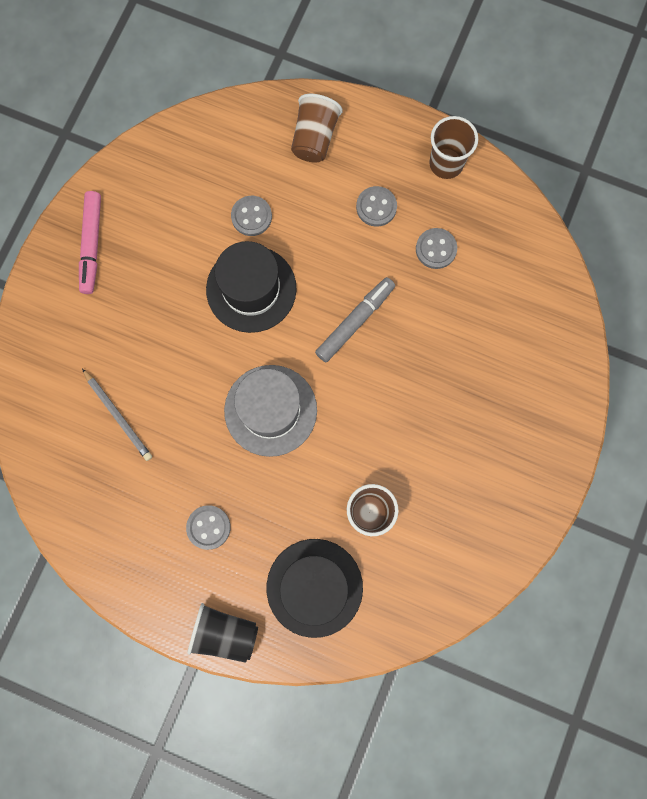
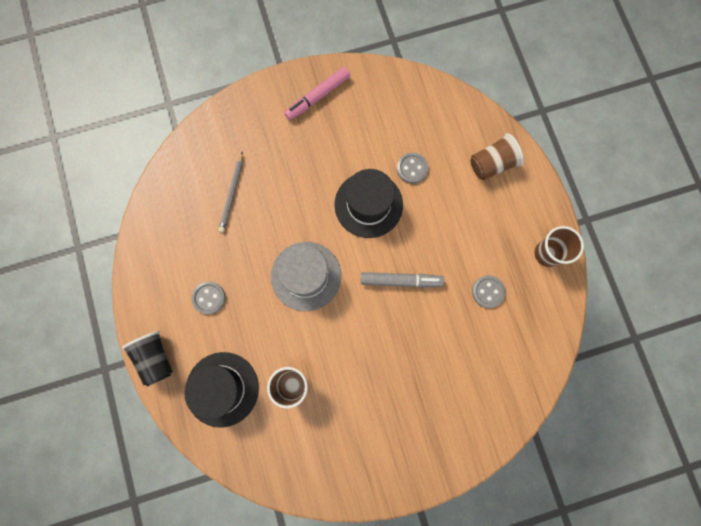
camera: 50 degrees right, 0 degrees up
grey button [356,186,397,227] -> none

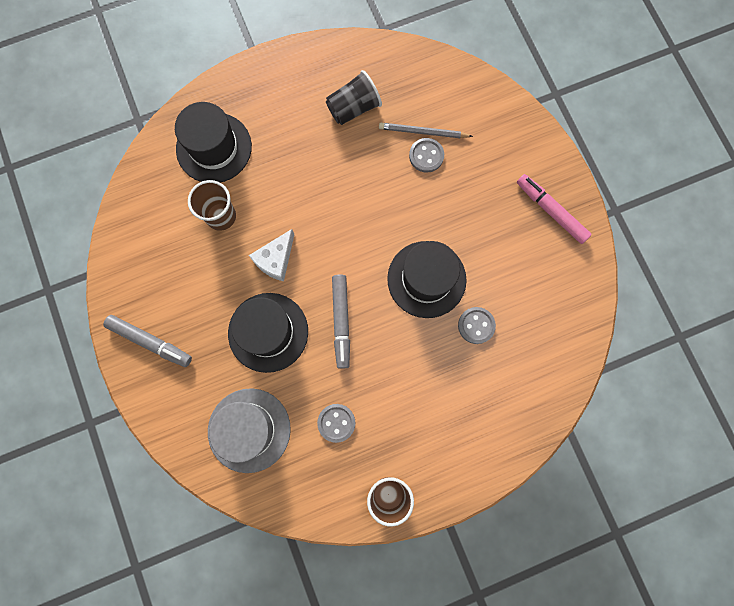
camera: 85 degrees right, 0 degrees up
black cup [122,331,173,387] -> black cup moved to [326,70,382,125]
grey button [192,282,225,314] -> grey button moved to [409,138,444,173]
grey hat [271,242,341,311] -> grey hat moved to [208,388,291,473]
brown cup [470,133,524,180] -> none
none -> grey marker [103,315,192,367]
none -> black hat [228,293,308,373]
none -> white cheese [249,229,295,281]

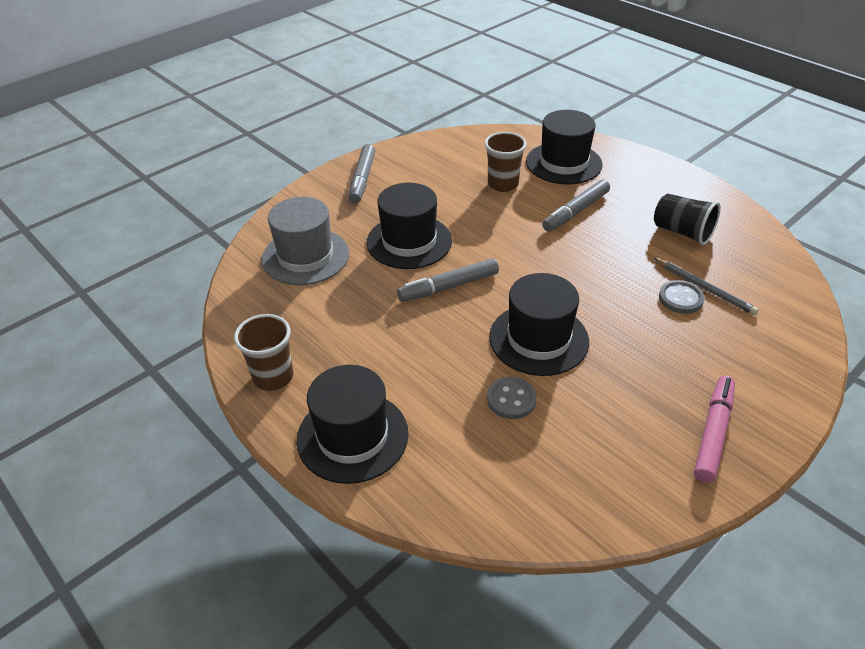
camera: 70 degrees right, 35 degrees down
white cheese [249,229,295,281] -> none
grey button [317,404,355,443] -> none
grey pencil [379,123,473,138] -> grey pencil turned 150 degrees clockwise [654,258,759,315]
none -> black hat [297,365,409,484]
none -> grey marker [542,180,610,232]

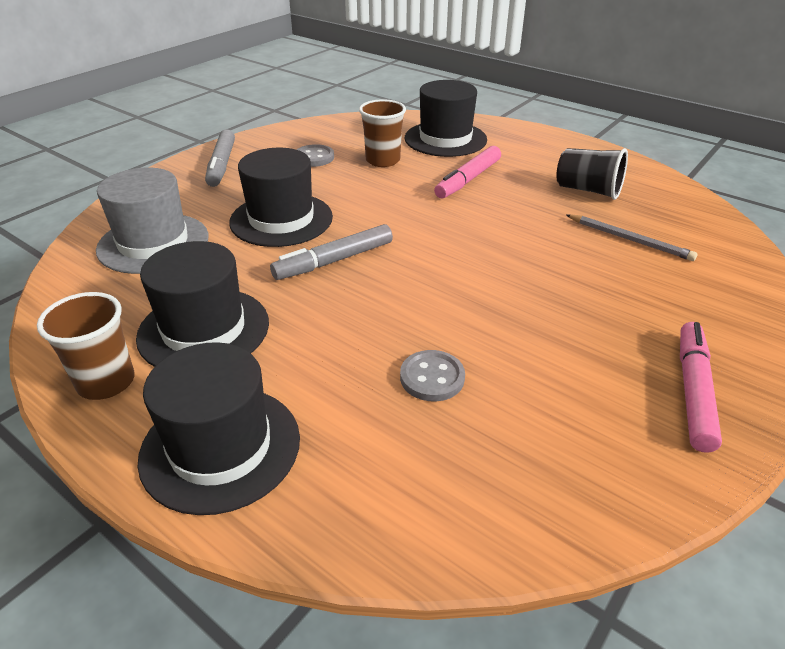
camera: 10 degrees left, 5 degrees down
black hat [489,273,589,376] -> black hat moved to [136,241,269,367]
grey marker [542,180,610,232] -> pink marker [434,146,501,199]
grey button [659,280,705,314] -> grey button moved to [296,144,334,167]

